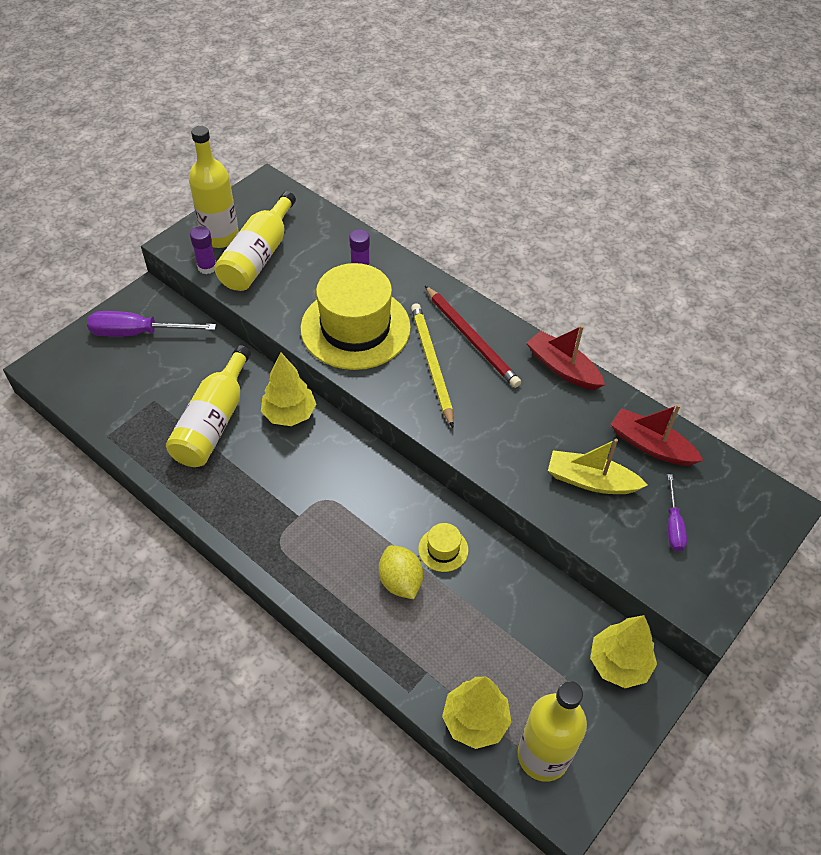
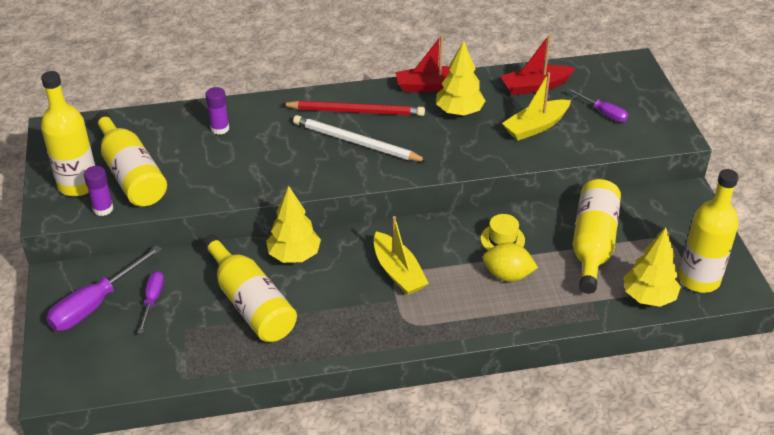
camera: 50 degrees left, 10 degrees down
yellow hat [300,263,411,370] -> none
yellow pencil [411,303,454,428] -> white pencil [293,115,427,162]
yellow tree [590,615,657,688] -> yellow tree moved to [436,41,486,116]
none -> purple screwdriver [138,271,164,334]
none -> yellow boat [374,216,429,295]
none -> yellow bottle [573,179,621,294]

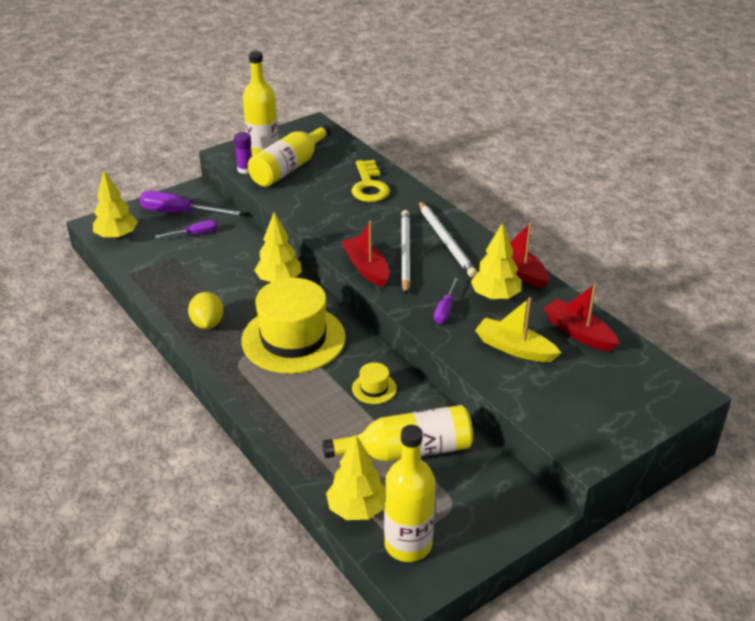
camera: 65 degrees right, 5 degrees down
yellow bottle [203,234,297,342] -> none
purple glue stick [206,87,229,135] -> yellow key [351,160,390,202]
red pencil [281,101,425,116] -> white pencil [419,201,477,277]
yellow boat [374,216,429,295] -> yellow hat [241,278,346,374]
yellow lemon [483,243,538,281] -> yellow lemon moved to [188,292,224,329]
purple screwdriver [568,89,628,122] -> purple screwdriver moved to [434,278,459,324]
none -> yellow tree [93,170,138,240]
none -> red boat [341,220,389,287]

